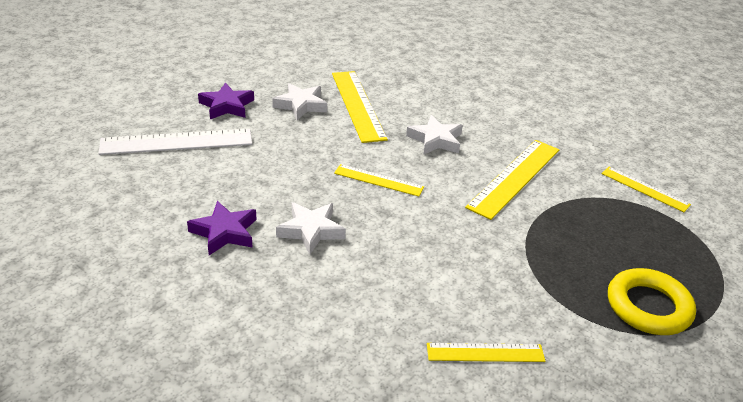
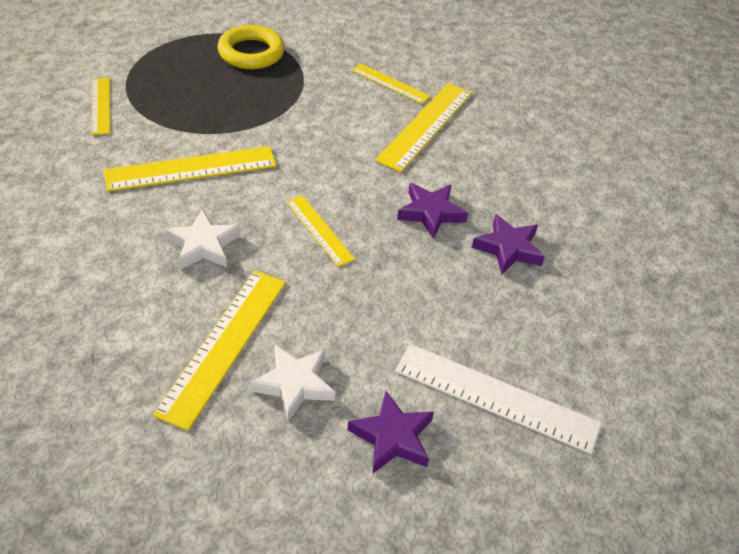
camera: 145 degrees left, 10 degrees up
white star [276,202,346,254] -> purple star [397,183,468,239]
none -> yellow ruler [375,83,472,173]

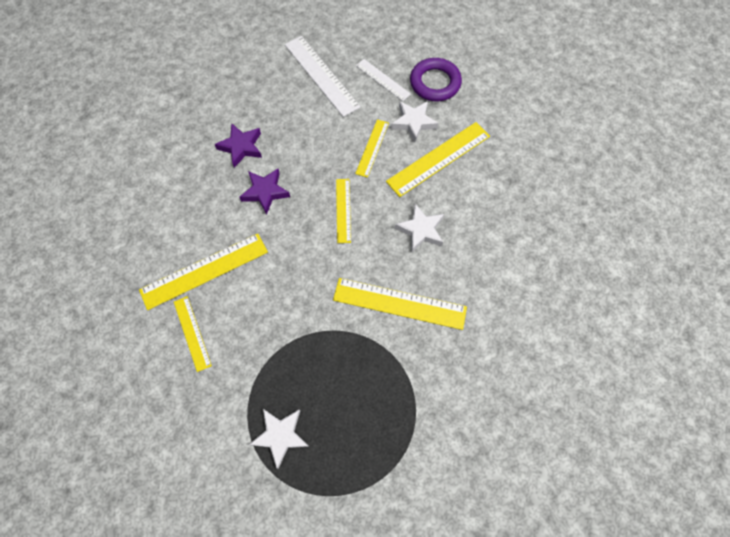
camera: 145 degrees left, 20 degrees up
yellow ruler [92,78,110,135] -> yellow ruler moved to [355,119,389,178]
yellow ring [217,25,285,69] -> white star [249,409,309,469]
purple star [347,391,434,473] -> white ruler [356,59,411,101]
none -> purple ring [410,58,462,102]

